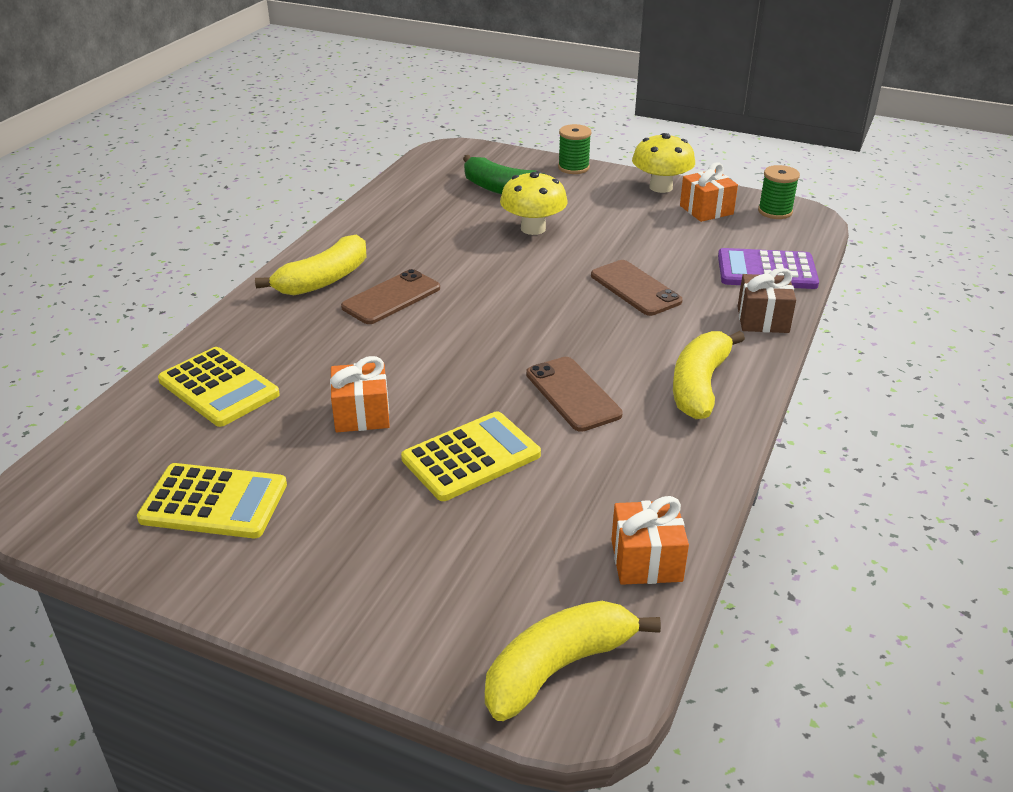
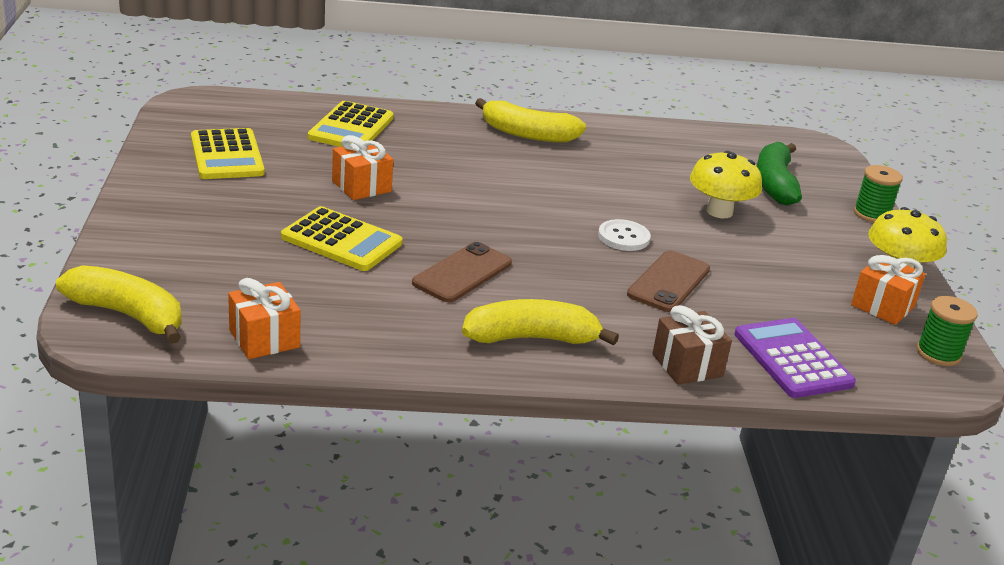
camera: 60 degrees right, 5 degrees down
brown phone [341,269,440,324] -> none
none -> white button [598,219,651,251]

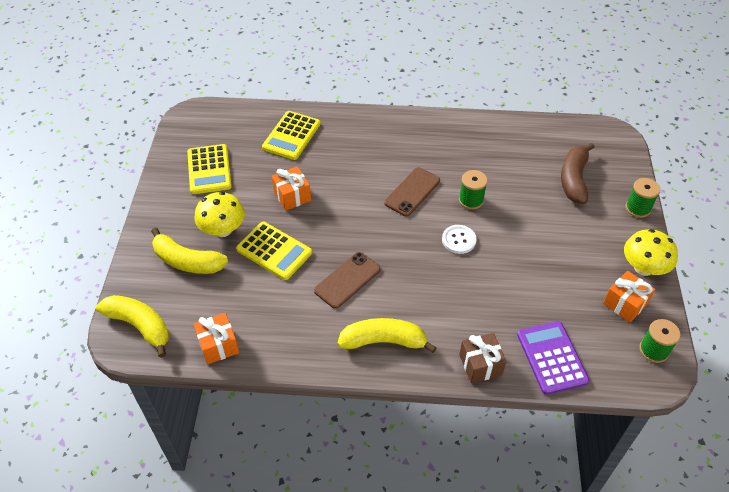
camera: 10 degrees right, 20 degrees up
yellow banana [475,98,586,143] -> yellow banana moved to [151,227,228,274]
brown phone [627,250,710,312] -> brown phone moved to [384,167,440,216]
yellow mushroom [690,151,762,218] -> yellow mushroom moved to [194,192,245,237]
green banana [757,142,802,205] -> brown banana [561,143,595,204]
none -> green spool [459,170,488,210]

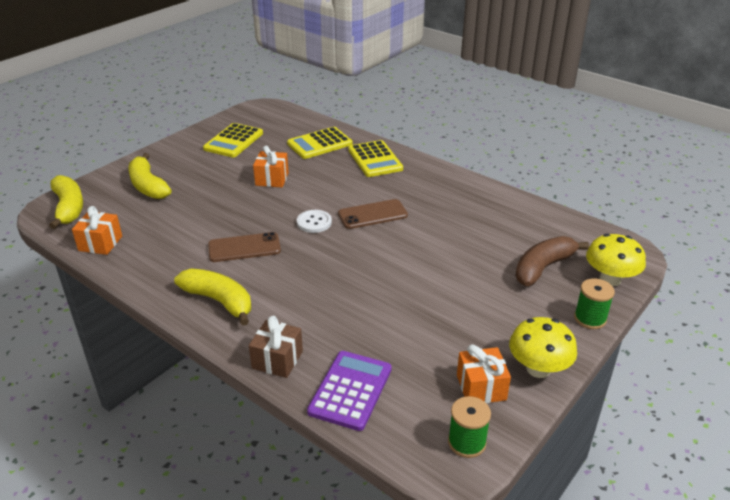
camera: 35 degrees right, 15 degrees down
yellow mushroom [194,192,245,237] -> yellow mushroom moved to [586,234,646,286]
yellow calculator [236,222,312,280] -> yellow calculator moved to [348,140,403,177]
white button [442,225,477,254] -> white button moved to [297,210,332,233]
green spool [459,170,488,210] -> none

